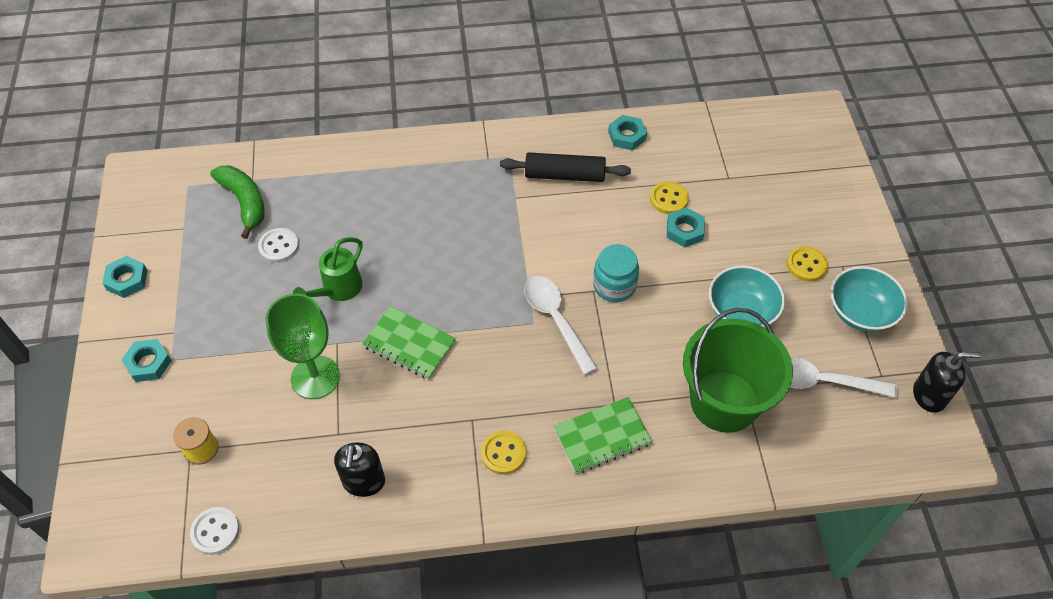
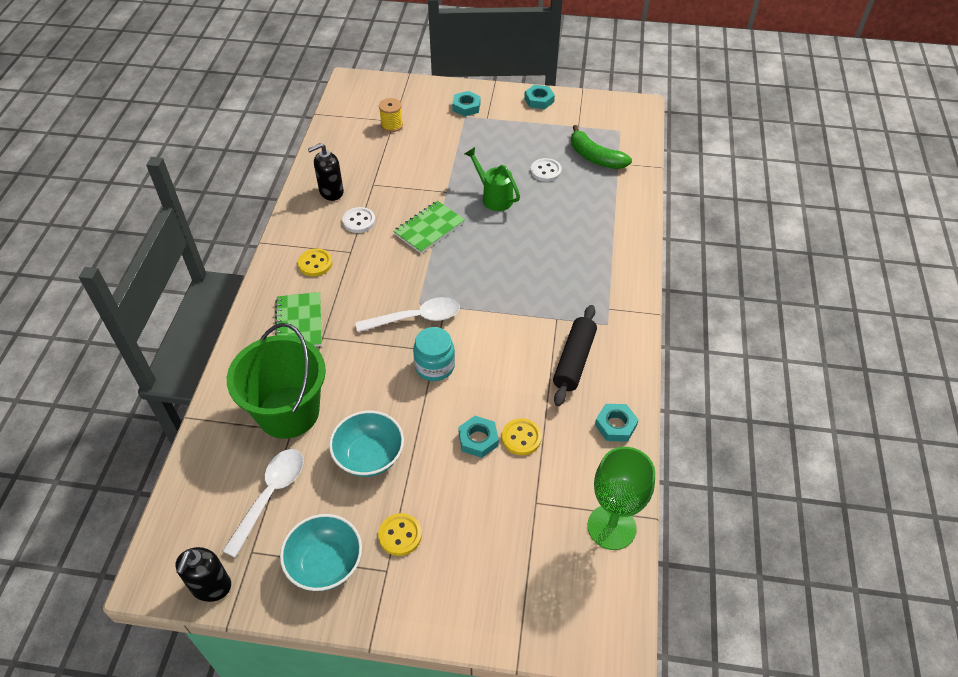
camera: 105 degrees right, 5 degrees down
white button [190,507,239,555] -> white button moved to [342,207,375,233]
green banana [210,166,265,239] -> green banana turned 60 degrees clockwise [571,125,632,169]
green goblet [265,294,340,399] -> green goblet moved to [587,447,655,550]
black soap dispenser [334,442,385,497] -> black soap dispenser turned 45 degrees counterclockwise [308,143,344,201]

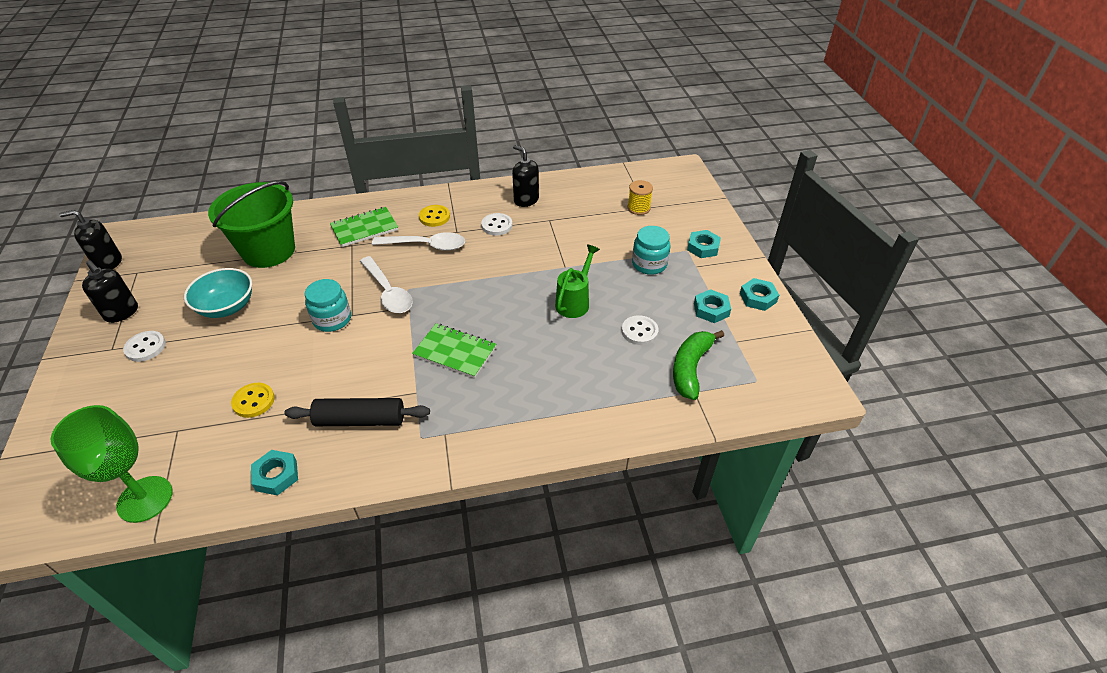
camera: 70 degrees right, 5 degrees down
white spoon [223,449,304,558] -> white spoon moved to [372,232,465,251]
turquoise bowl [280,514,362,591] -> black soap dispenser [82,260,138,323]
yellow button [378,513,422,556] -> white button [123,331,166,362]
green notebook [393,201,465,253] -> green notebook moved to [412,323,496,378]
turquoise nut [458,416,499,458] -> turquoise nut moved to [694,289,731,323]
none -> turquoise jar [632,226,670,275]

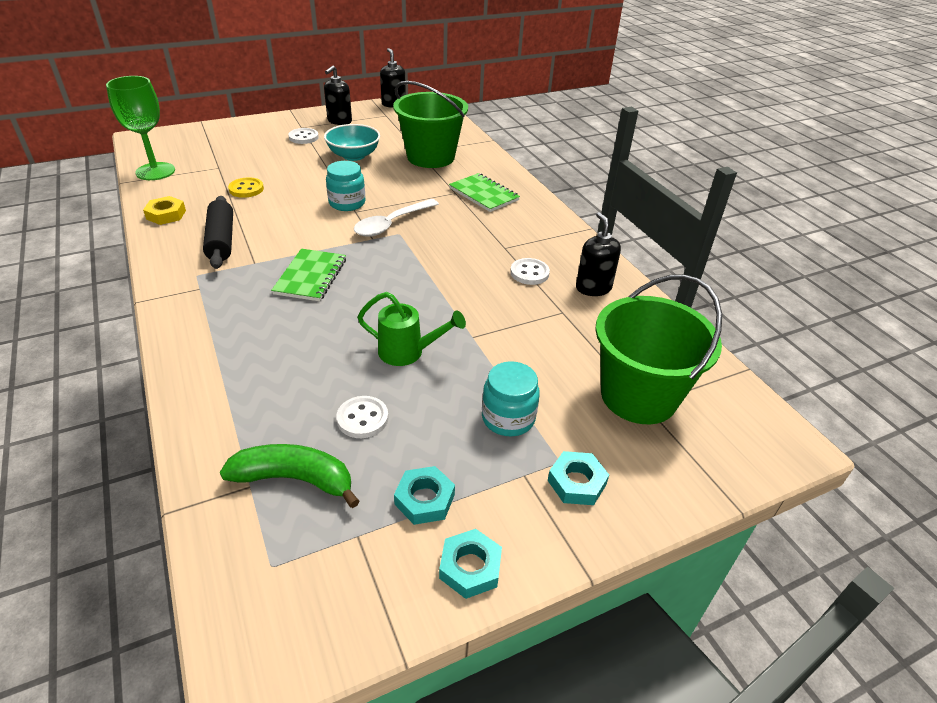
camera: 75 degrees right, 5 degrees down
turquoise nut [251,450,298,495] -> yellow nut [143,196,186,225]
white spoon [372,232,465,251] -> none
yellow button [419,205,450,227] -> none
black soap dispenser [512,145,539,207] -> black soap dispenser turned 45 degrees counterclockwise [576,212,621,296]
yellow spool [627,180,653,215] -> green bucket [595,274,722,424]

